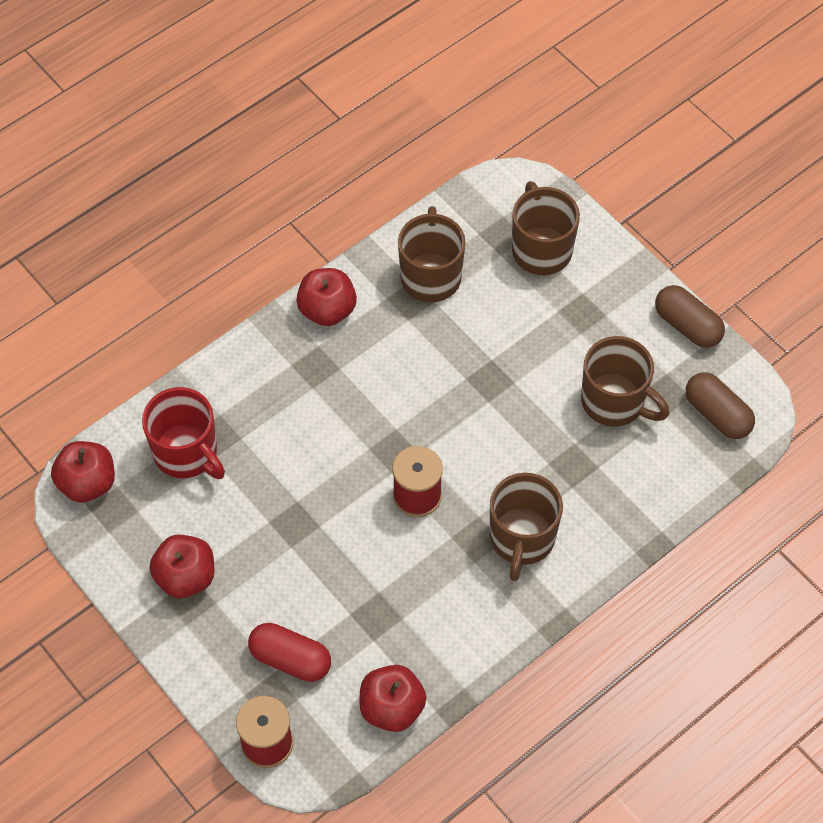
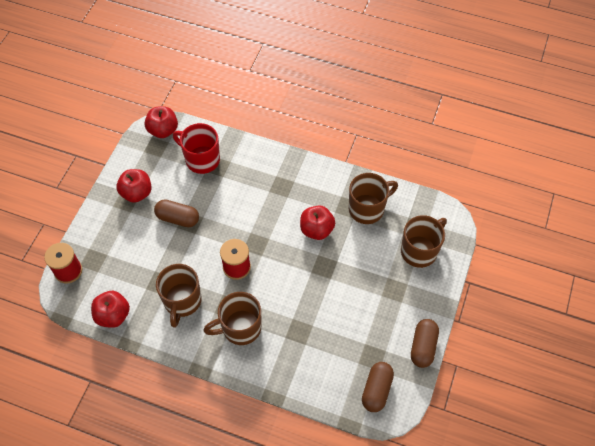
camera: 60 degrees right, 0 degrees up
red mug [142,387,225,479] -> red mug turned 105 degrees clockwise [173,123,220,174]
red capsule [248,623,331,682] -> none
red apple [296,268,357,326] -> red apple moved to [300,205,335,240]
brown mug [581,336,669,427] -> brown mug moved to [156,264,202,328]
none -> brown capsule [154,199,199,227]

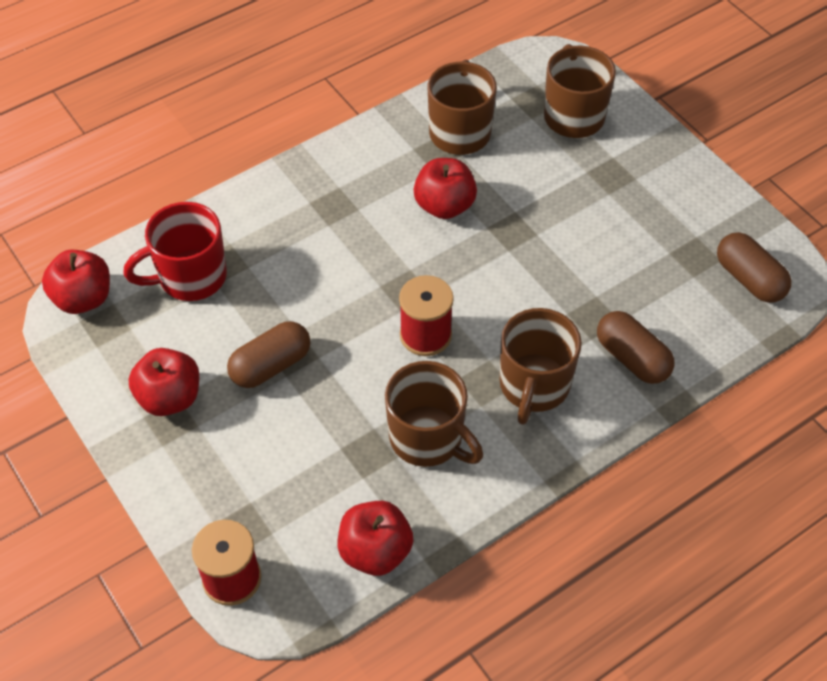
camera: 55 degrees left, 5 degrees down
brown capsule [411,319,439,368] -> brown capsule moved to [597,311,674,384]

